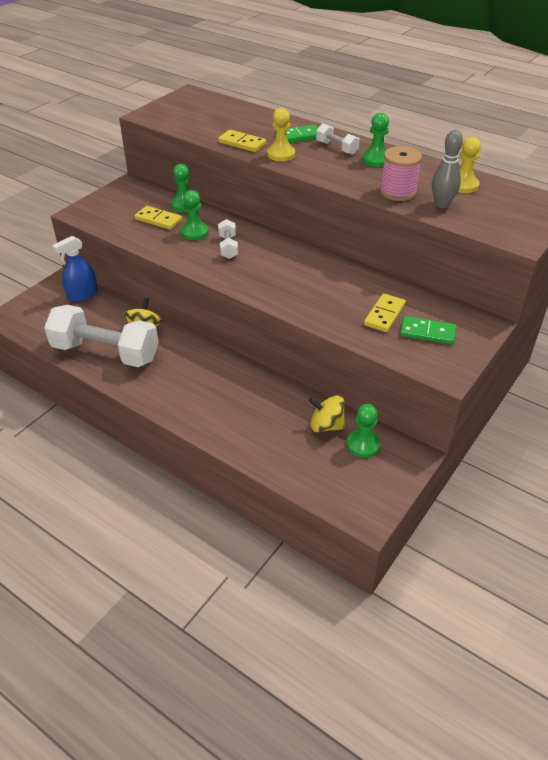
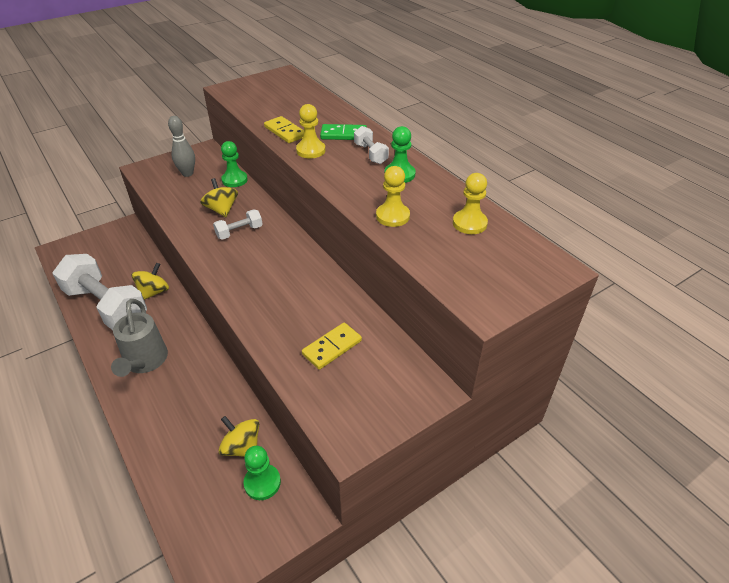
camera: 20 degrees right, 0 degrees up
blue spray bottle [52,236,98,302] -> none
yellow domino [135,206,182,230] -> none
green pawn [181,190,209,240] -> yellow spinning top [200,178,238,217]
white dumbbell [218,219,238,259] -> white dumbbell turned 45 degrees clockwise [213,209,263,240]
pink spool [380,146,422,201] -> yellow pawn [376,166,410,227]
green domino [400,316,456,344] -> none
grey bowling pin [432,130,463,208] -> grey bowling pin moved to [168,116,195,177]
none -> grey watering can [111,299,168,377]

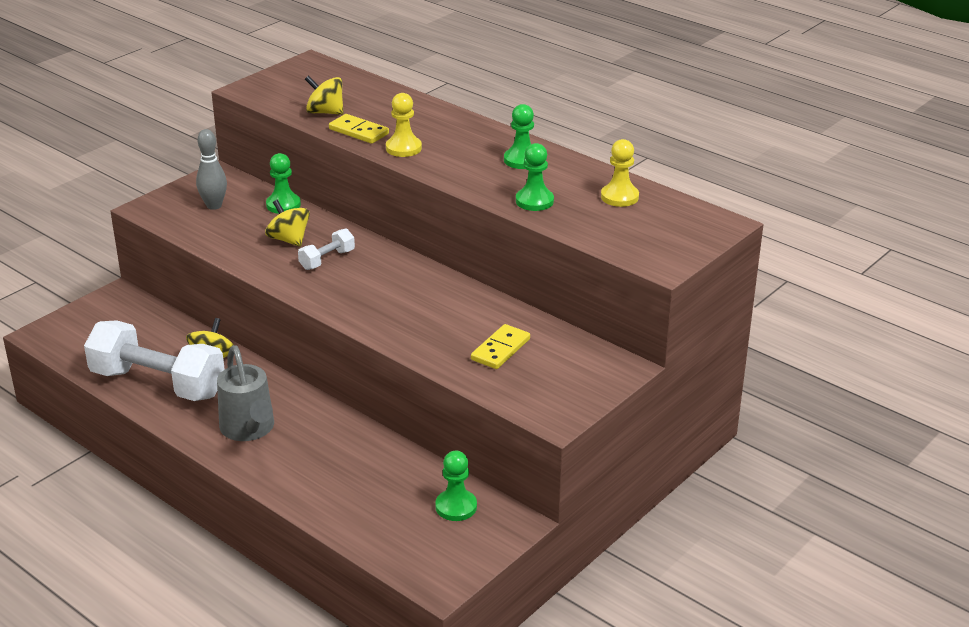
camera: 15 degrees left, 10 degrees down
yellow spinning top [219,416,259,457] -> yellow spinning top moved to [305,76,344,115]
green domino [320,124,367,140] -> none
white dumbbell [354,126,389,164] -> none
yellow pawn [376,166,410,227] -> green pawn [516,143,554,211]

